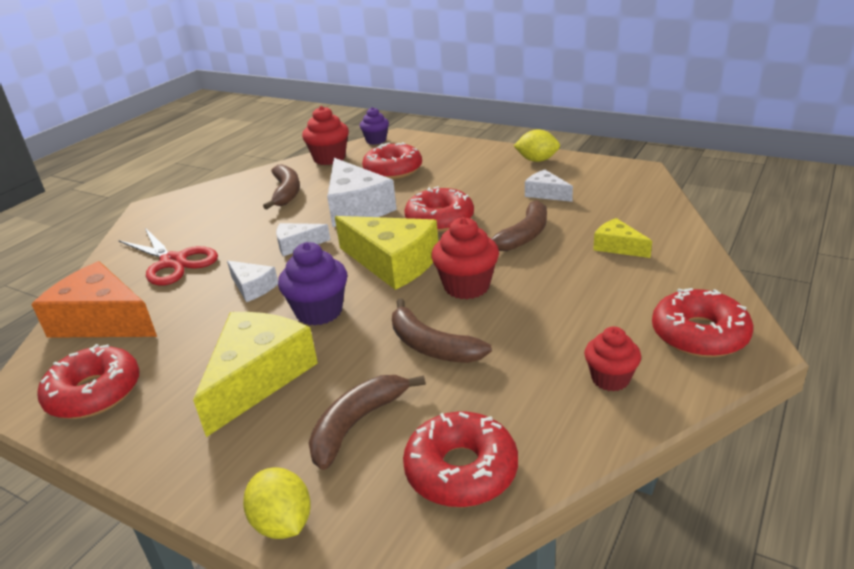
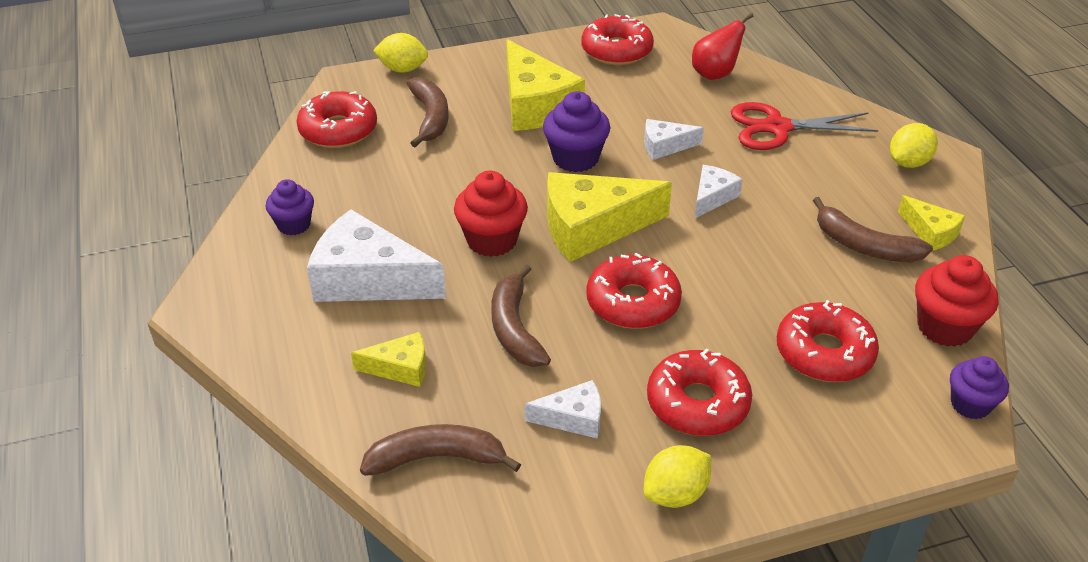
camera: 130 degrees right, 10 degrees up
orange cheese [31,261,157,338] -> red pear [692,13,753,80]
white cheese [327,158,397,227] -> white cheese moved to [307,209,446,302]
brown banana [392,298,492,363] -> brown banana moved to [360,424,521,476]
red cupcake [584,327,641,392] -> purple cupcake [265,179,314,235]
red donut [652,288,753,358] -> red donut moved to [647,348,752,436]
none -> yellow lemon [890,123,938,168]
none -> yellow cheese [898,195,965,250]

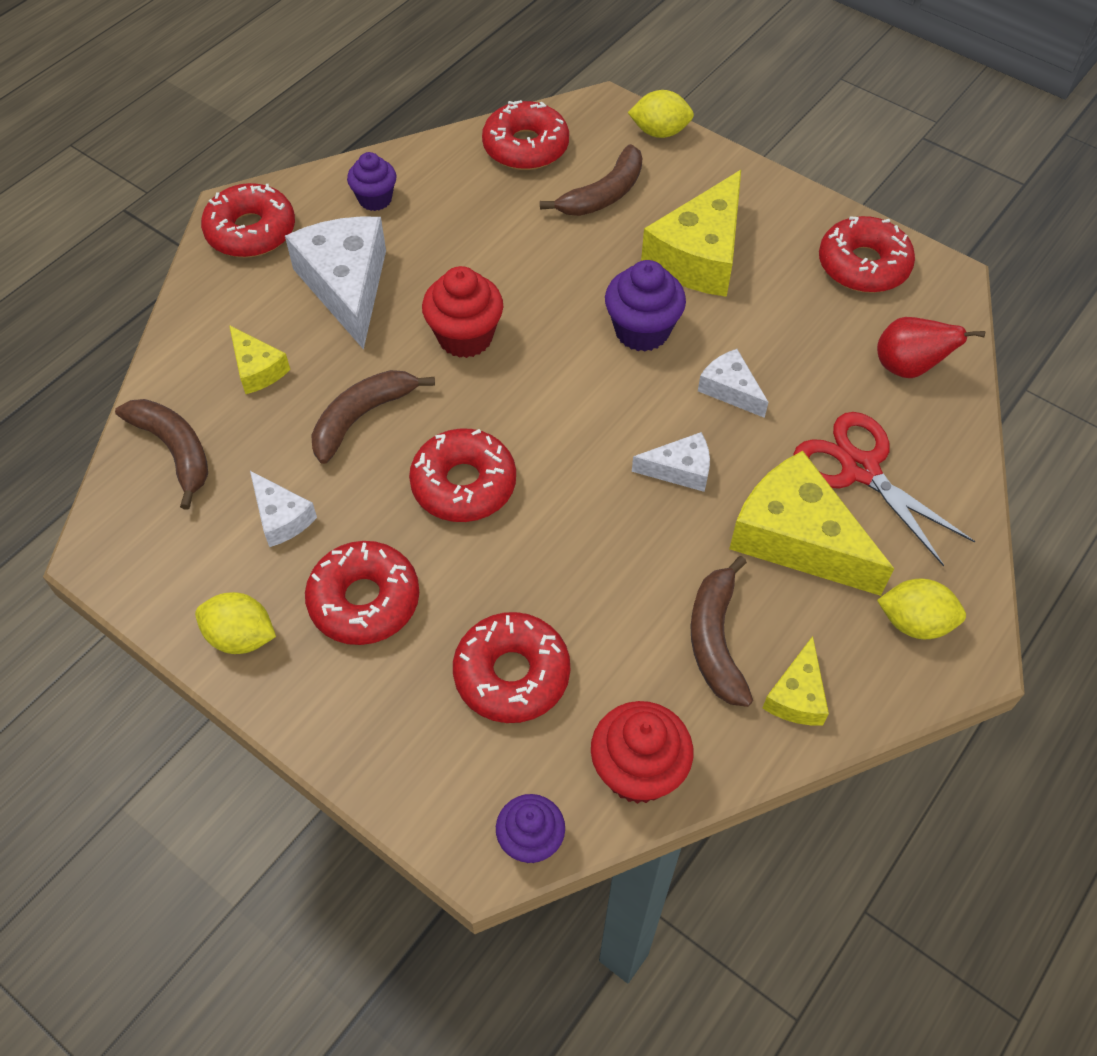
camera: 55 degrees right, 15 degrees up
yellow lemon [373,33,428,73] -> yellow lemon turned 60 degrees counterclockwise [628,90,694,138]
yellow cheese [547,172,672,262] -> yellow cheese moved to [729,451,894,596]
none -> red donut [201,183,295,257]

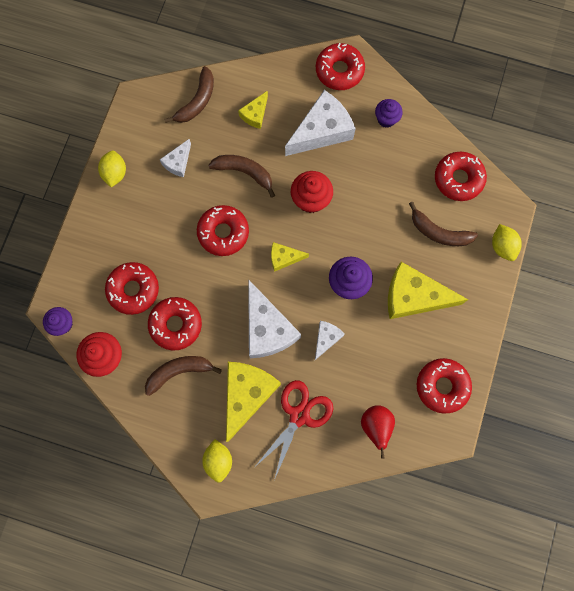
camera: 70 degrees right, 20 degrees up
red donut [305,541,419,645] -> red donut moved to [148,297,202,351]
white cheese [632,432,710,492] -> white cheese [248,279,301,358], size x1.96
yellow cheese [762,636,829,725] -> yellow cheese moved to [271,242,309,272]

